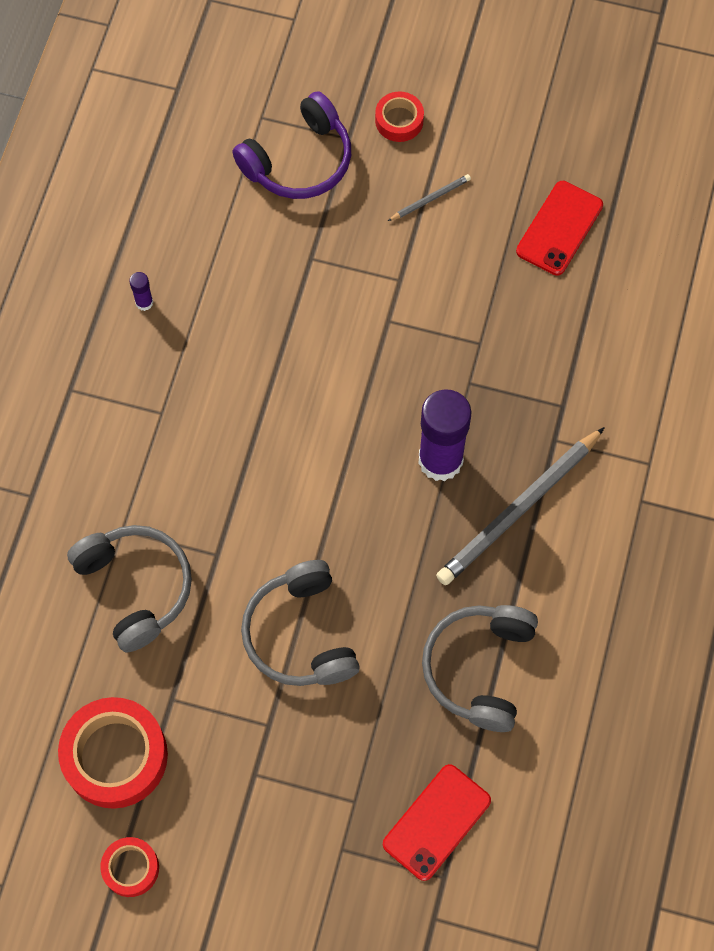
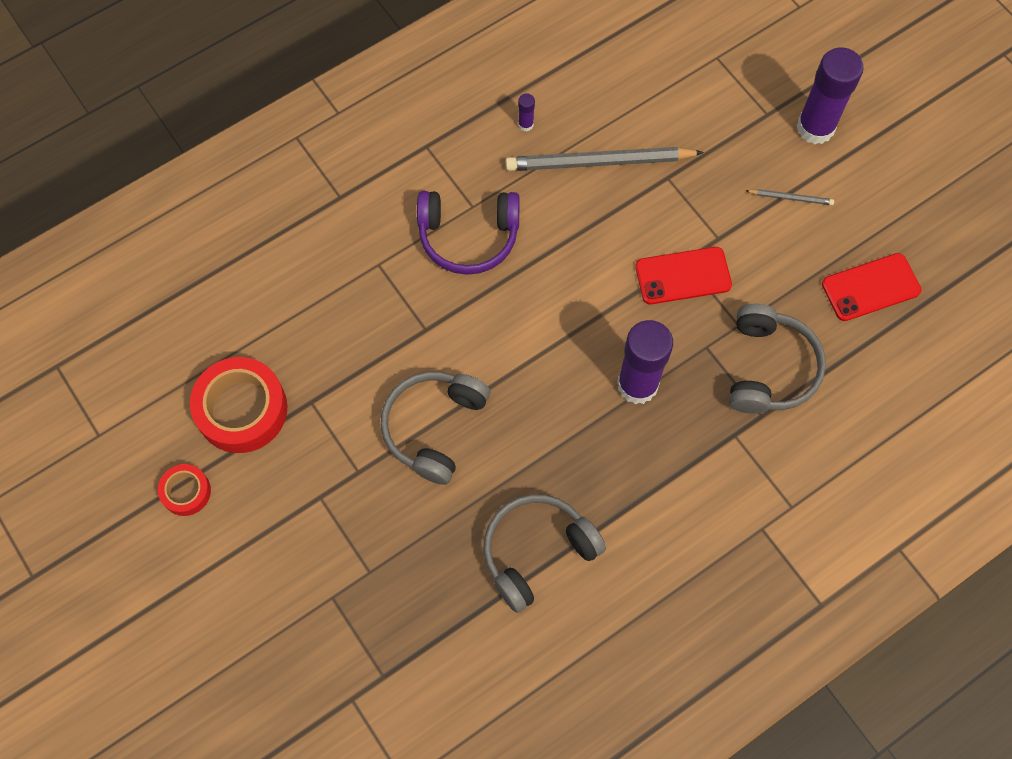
camera: 40 degrees right, 0 degrees up
grey headphones [67,525,192,652] -> grey headphones moved to [729,304,826,414]
purple headphones [232,91,351,199] -> purple headphones moved to [417,191,520,275]
red tape [375,91,424,142] -> purple glue stick [797,47,864,144]
red phone [383,764,491,881] -> red phone moved to [635,247,732,304]
grey pencil [436,427,605,585] -> grey pencil moved to [505,147,704,171]

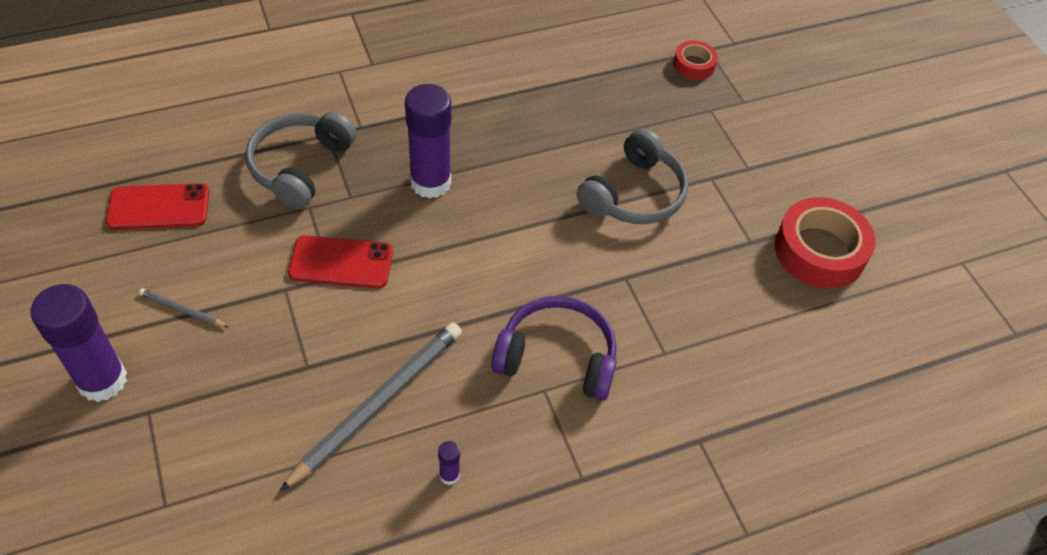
camera: 170 degrees left, 15 degrees down
red tape [158,464,211,516] -> red tape moved to [673,41,718,80]
grey headphones [483,494,606,613] -> none
grey pencil [505,147,704,171] -> grey pencil turned 60 degrees counterclockwise [280,323,462,491]

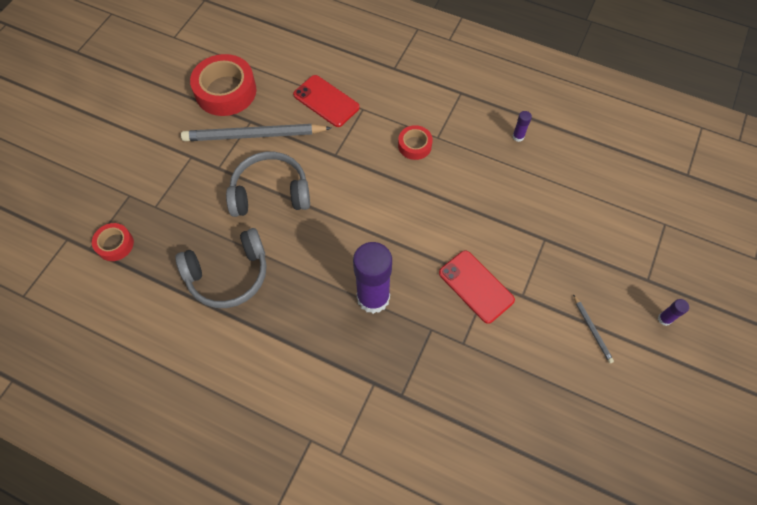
camera: 130 degrees left, 10 degrees up
purple glue stick [31,284,127,402] -> purple glue stick [658,299,689,326], size x0.41
red phone [106,183,209,230] -> red phone moved to [293,75,360,127]
grey headphones [245,112,356,209] -> grey headphones moved to [175,228,266,308]
grey pencil [280,323,462,491] -> grey pencil moved to [181,124,331,141]
purple headphones [491,296,617,401] -> red tape [398,125,433,160]

